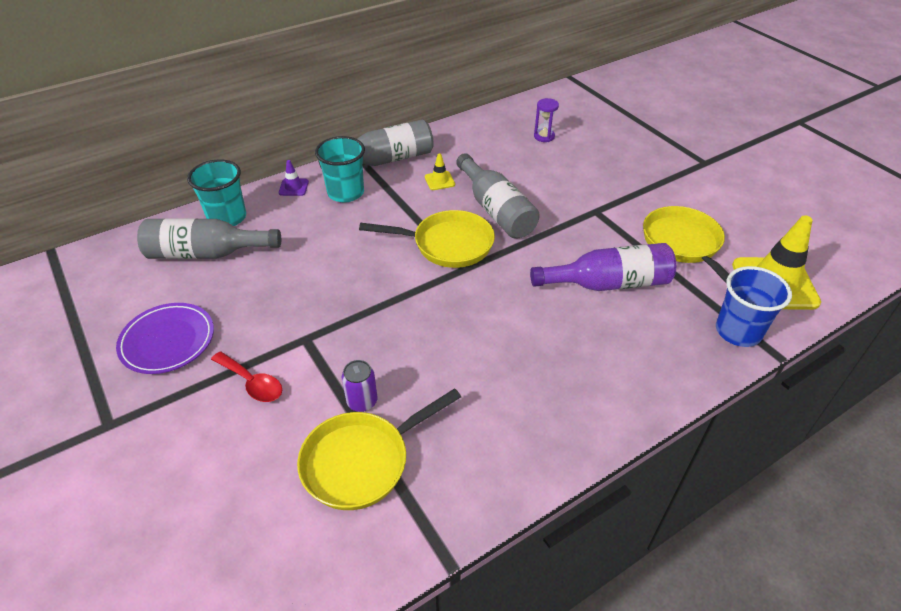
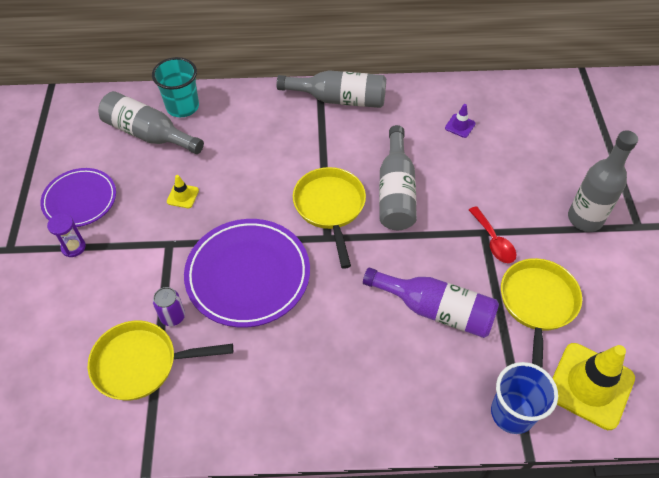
camera: 30 degrees right, 10 degrees up
red spoon [211,352,282,402] -> red spoon moved to [469,206,517,263]
purple traffic cone [279,160,309,196] -> purple traffic cone moved to [445,104,476,138]
turquoise cup [315,136,365,203] -> none
yellow pan [359,210,495,268] -> yellow pan turned 135 degrees counterclockwise [293,167,366,269]
yellow traffic cone [425,153,455,190] -> yellow traffic cone moved to [167,175,199,208]
purple hourglass [534,98,559,142] -> purple hourglass moved to [47,213,86,257]
none -> purple plate [184,219,310,327]
none -> grey bottle [568,130,638,232]

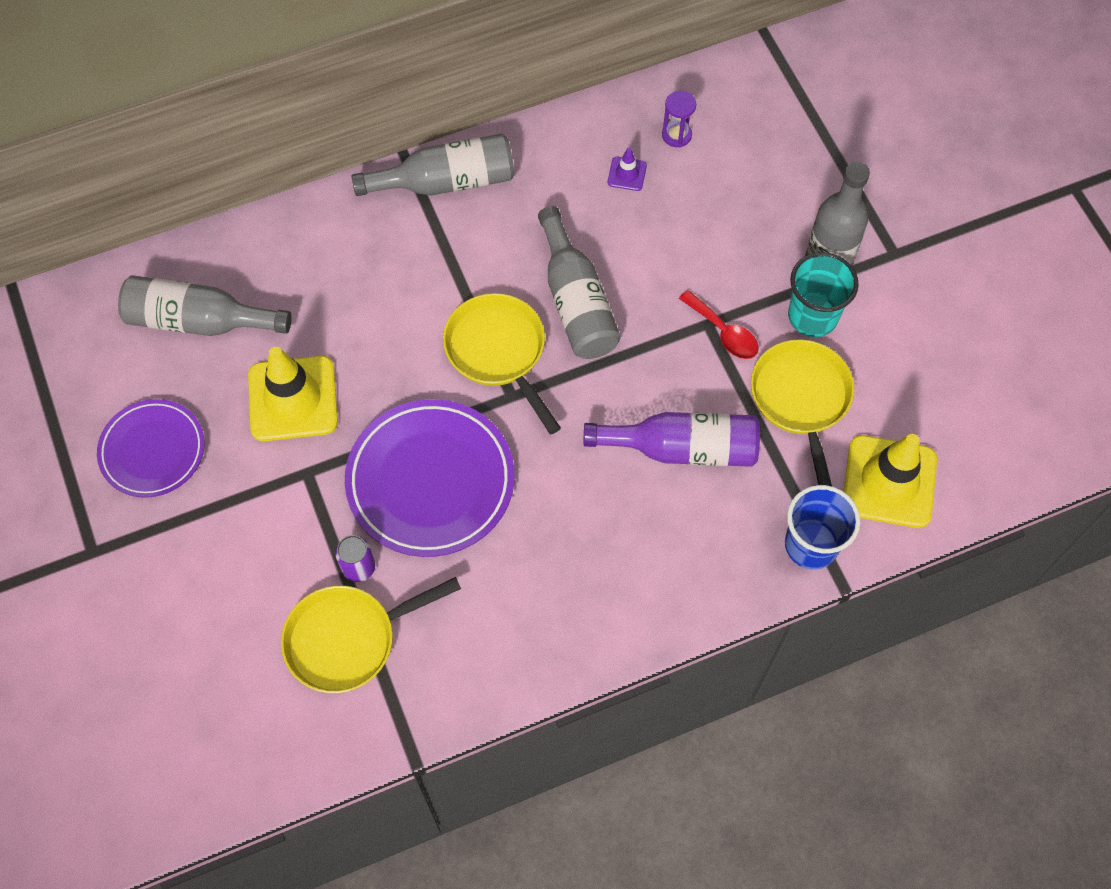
camera: 20 degrees left, 10 degrees up
purple hourglass [47,213,86,257] -> purple hourglass moved to [662,91,696,147]
turquoise cup [152,57,199,117] -> turquoise cup moved to [788,252,859,337]
yellow traffic cone [167,175,199,208] -> yellow traffic cone [248,347,338,441], size x2.26

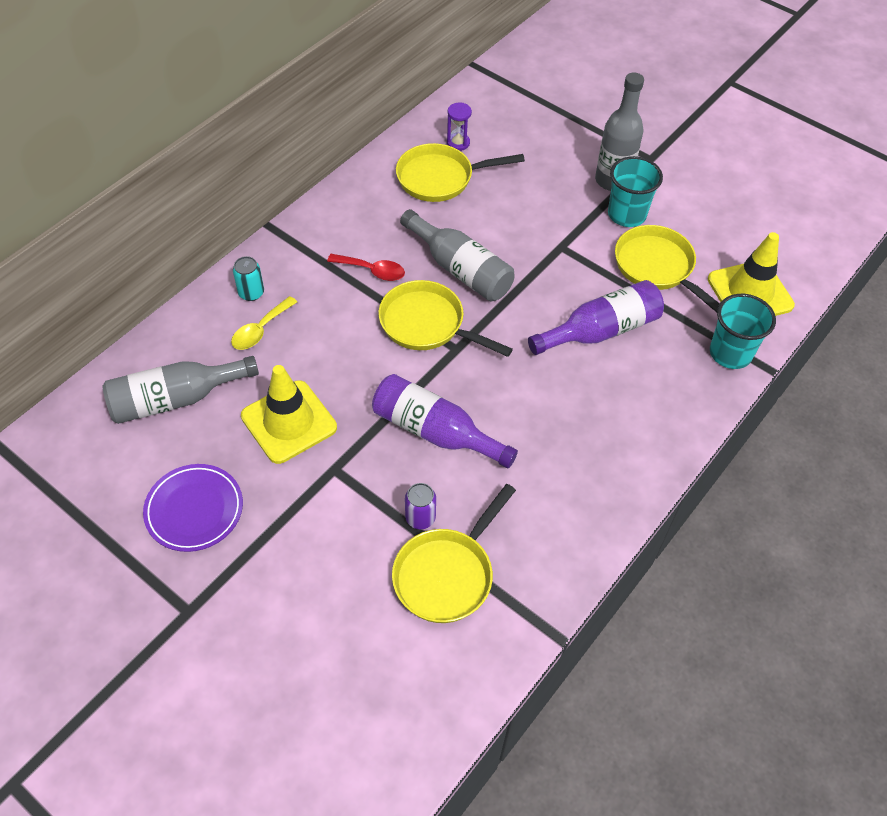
camera: 30 degrees left, 10 degrees down
purple plate [345,399,515,557] -> purple bottle [372,374,518,468]
grey bottle [351,134,514,196] -> none
purple traffic cone [608,148,647,191] -> yellow pan [396,143,525,202]
red spoon [679,290,759,359] -> red spoon moved to [327,254,405,281]
blue cup [785,485,860,570] -> turquoise cup [710,294,776,369]
none -> yellow spoon [231,296,297,350]
none -> turquoise can [233,256,264,301]

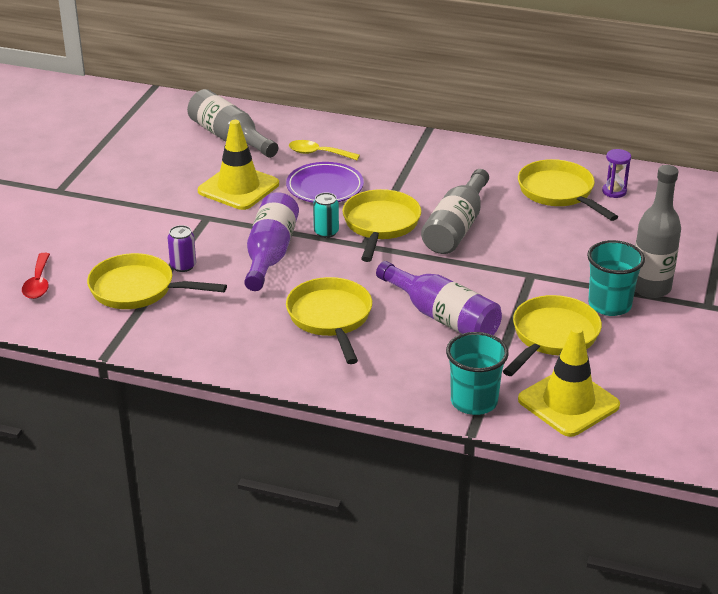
camera: 70 degrees right, 20 degrees down
purple plate [143,464,243,552] -> purple plate moved to [286,162,364,203]
turquoise can [233,256,264,301] -> turquoise can moved to [313,193,339,238]
red spoon [327,254,405,281] -> red spoon moved to [22,253,50,299]
none -> yellow pan [286,277,372,364]

